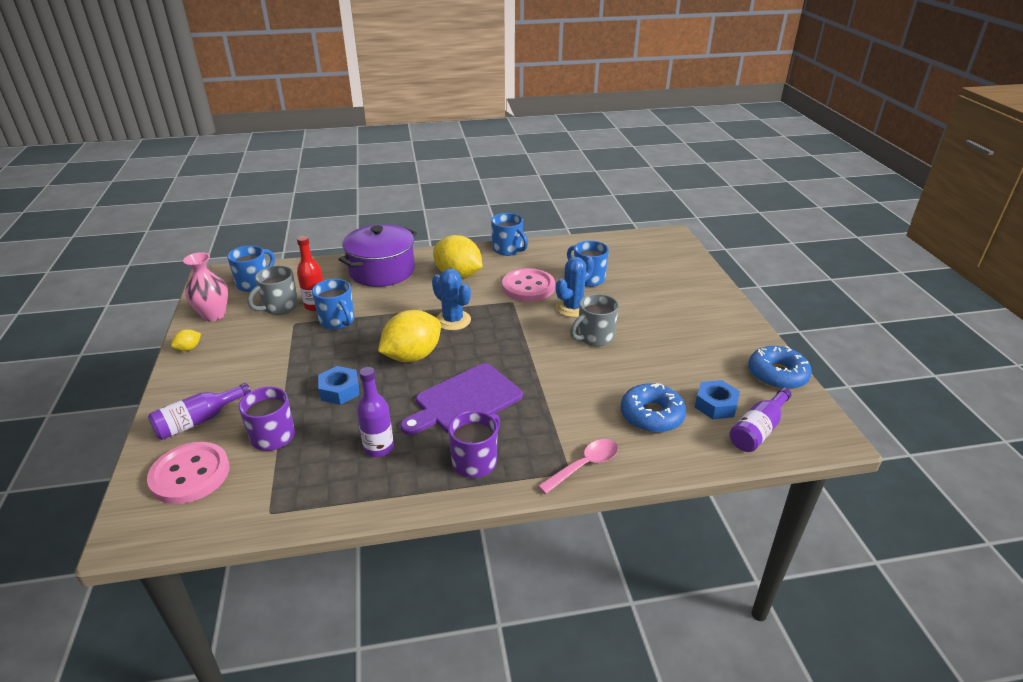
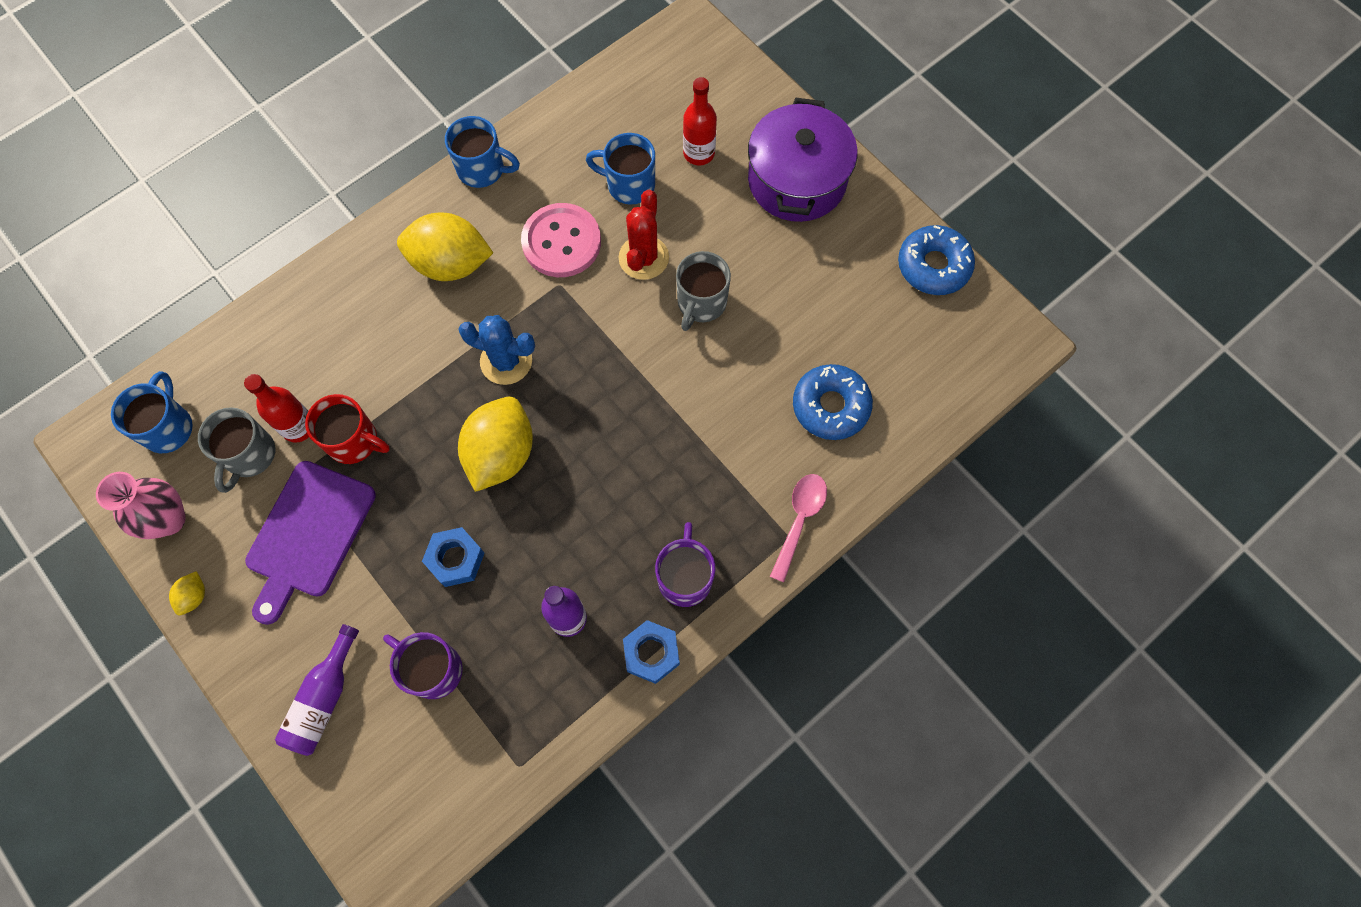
camera: 30 degrees left, 35 degrees up
pink button [147,442,230,504] -> none
blue mug [312,279,354,329] -> red mug [305,394,390,464]
purple pot [339,224,417,287] -> purple pot moved to [748,98,857,222]
purple cutting board [400,363,523,435] -> purple cutting board moved to [245,461,376,625]
blue cactus [556,256,594,317] -> red cactus [618,189,669,280]
blue nut [695,380,740,419] -> blue nut moved to [623,620,680,684]
purple bottle [729,388,792,452] -> none
none -> red bottle [683,77,717,165]

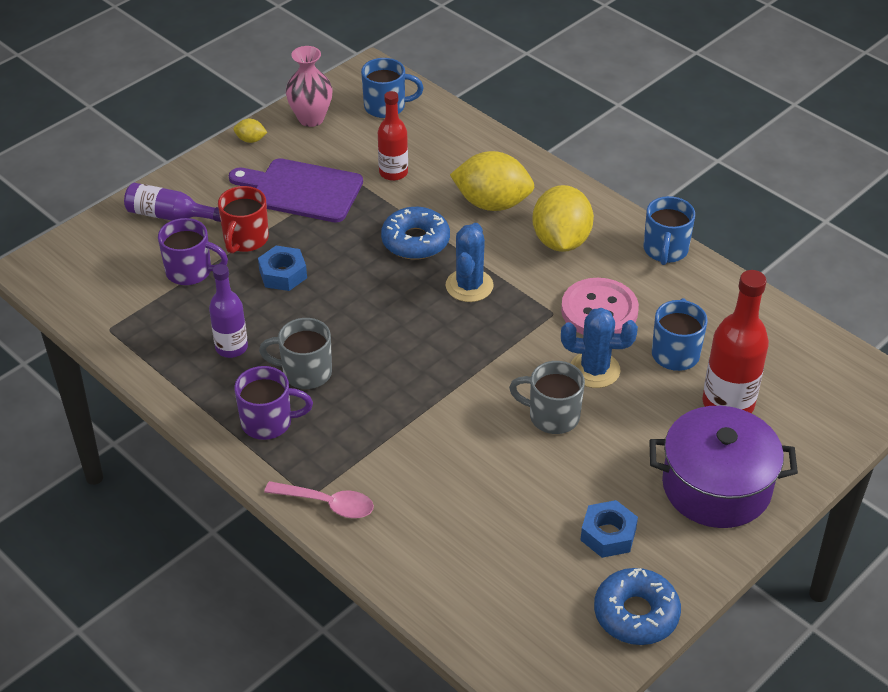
camera: 85 degrees right, 25 degrees down
grey mug [198,407,275,493] -> grey mug moved to [259,318,332,389]
red mug [305,394,390,464] -> red mug moved to [218,186,269,254]
purple mug [383,632,463,699] -> purple mug turned 75 degrees clockwise [158,218,228,285]
yellow lemon [458,397,533,492] -> yellow lemon moved to [450,151,535,211]
red cactus [618,189,669,280] -> blue cactus [561,308,638,388]
blue nut [623,620,680,684] -> blue nut moved to [581,500,638,558]
red bottle [683,77,717,165] -> red bottle [702,270,769,413], size x1.55
blue donut [793,364,873,440] -> blue donut moved to [381,207,450,260]

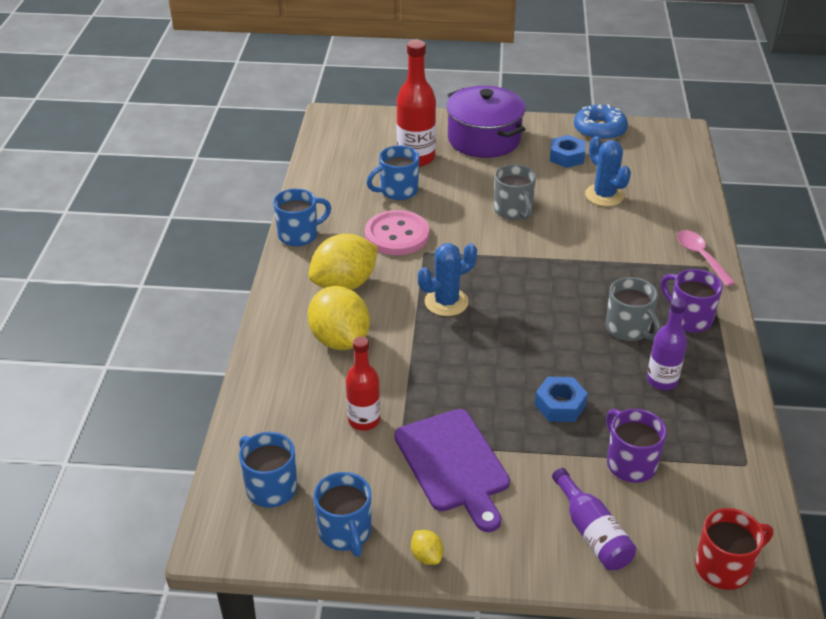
camera: 130 degrees left, 5 degrees down
red mug [218,186,269,254] -> red mug moved to [695,508,773,590]
pink vase [286,46,332,127] -> blue mug [314,472,371,557]
blue donut [381,207,450,260] -> none
blue cactus [561,308,638,388] -> blue cactus moved to [585,136,631,207]

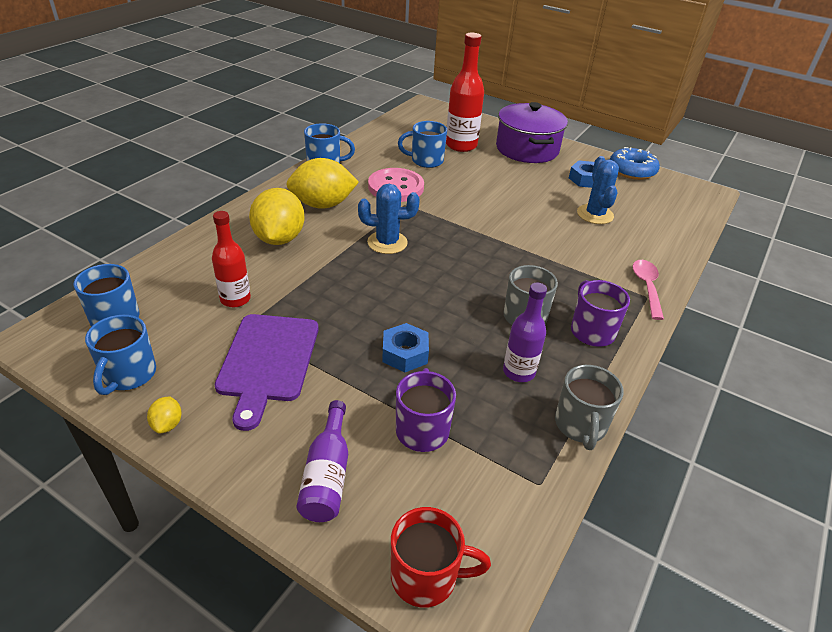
camera: 25 degrees right, 0 degrees up
grey mug [494,164,536,220] -> grey mug moved to [555,365,624,450]

